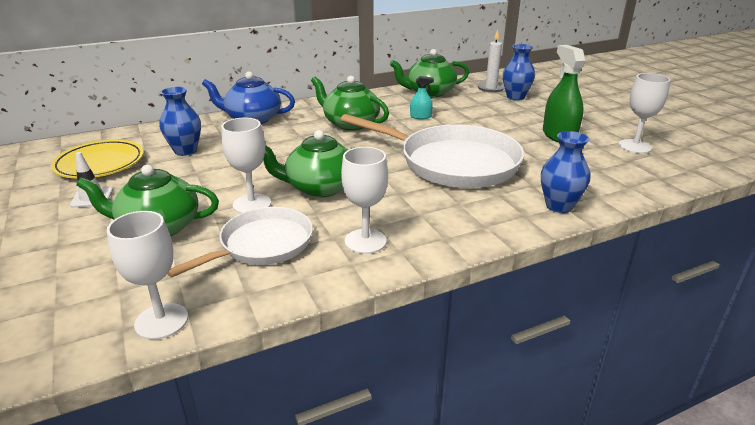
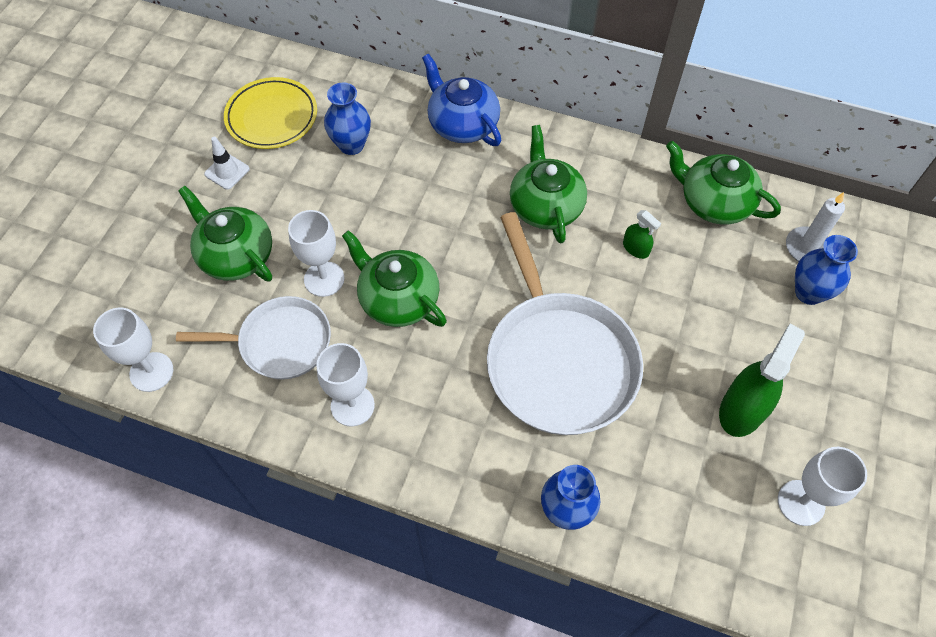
camera: 45 degrees right, 30 degrees up
turquoise spray bottle [410,76,434,119] -> green spray bottle [623,210,661,259]

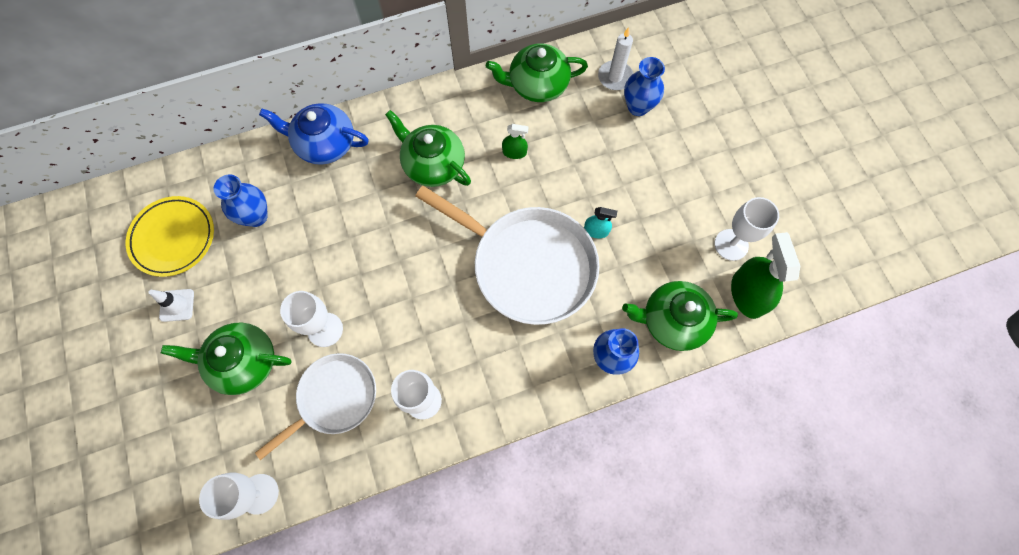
camera: 40 degrees left, 10 degrees up
green teapot [342,230,447,327] -> green teapot moved to [622,281,738,351]
green spray bottle [719,324,805,437] -> green spray bottle moved to [731,232,800,319]
none -> turquoise spray bottle [584,207,617,238]

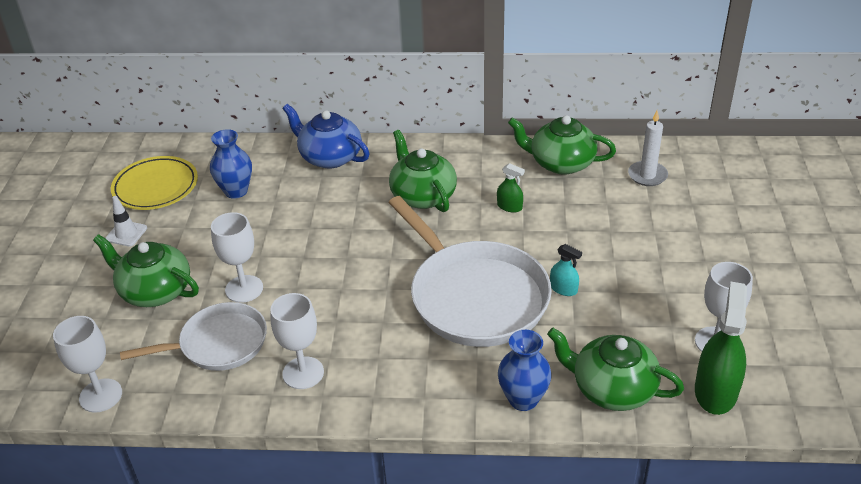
camera: 25 degrees right, 30 degrees down
blue vase [624,57,665,116] -> none

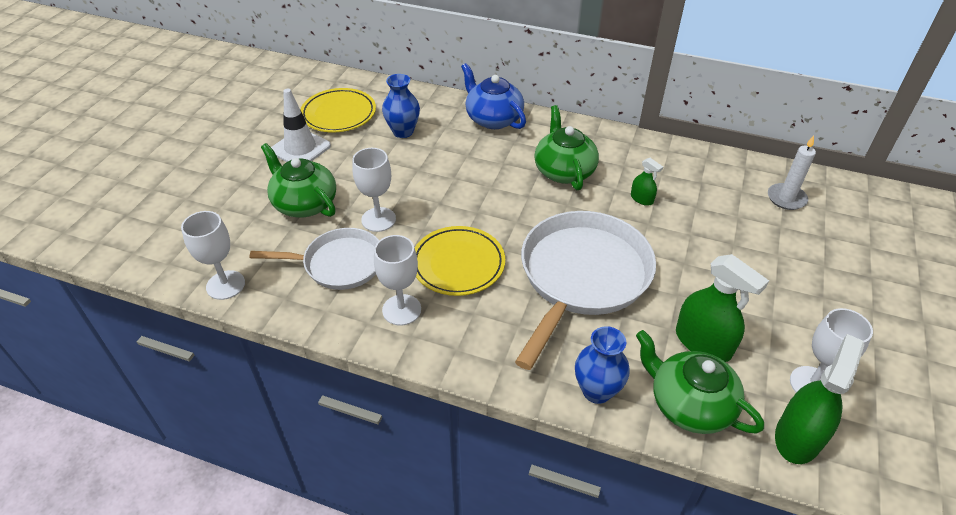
camera: 15 degrees right, 5 degrees up
white traffic cone [105,196,147,247] -> white traffic cone [271,89,331,162], size x1.64
white pan [388,196,552,347] -> white pan turned 135 degrees counterclockwise [515,211,656,370]
green teapot [508,115,616,175] -> none
turquoise spray bottle [550,244,582,296] -> none
none -> yellow plate [415,226,505,296]
none -> green spray bottle [676,254,769,362]

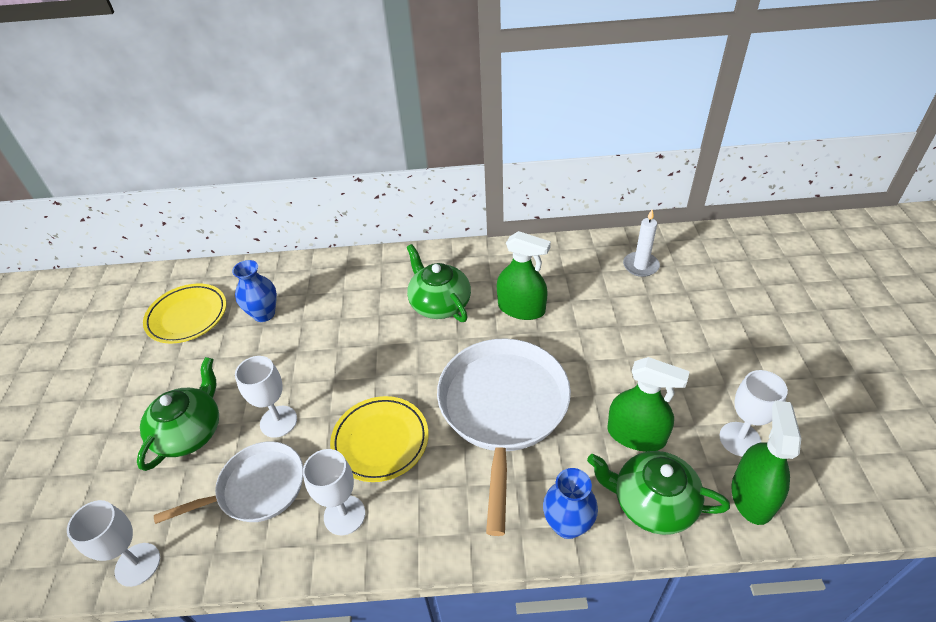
camera: 20 degrees left, 0 degrees up
green teapot [261,143,336,218] -> green teapot turned 90 degrees clockwise [137,357,219,471]
white traffic cone [271,89,331,162] -> none
blue teapot [461,63,526,129] -> none
green spray bottle [631,158,663,206] -> green spray bottle [497,231,551,320], size x1.98

